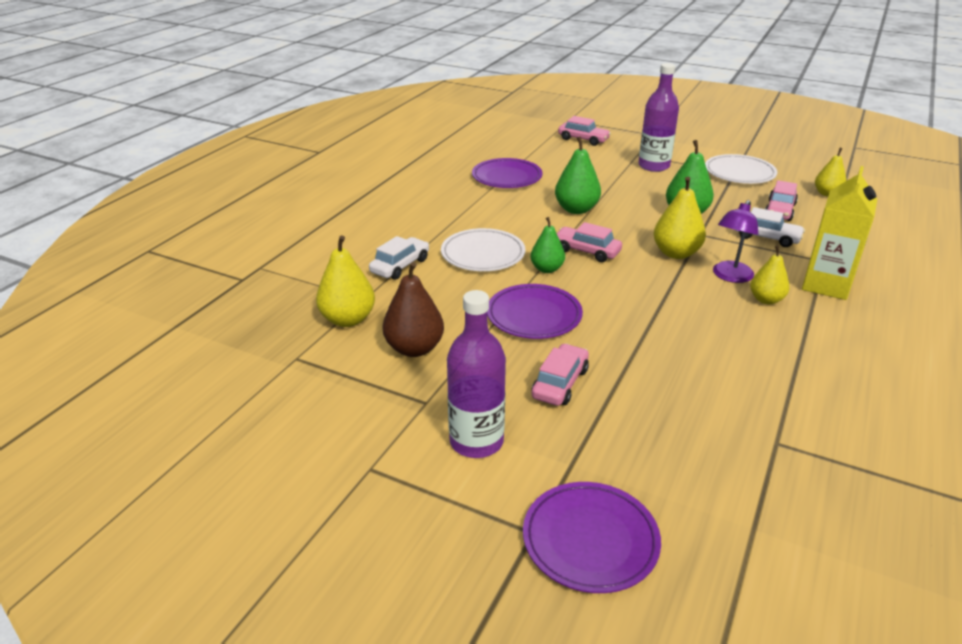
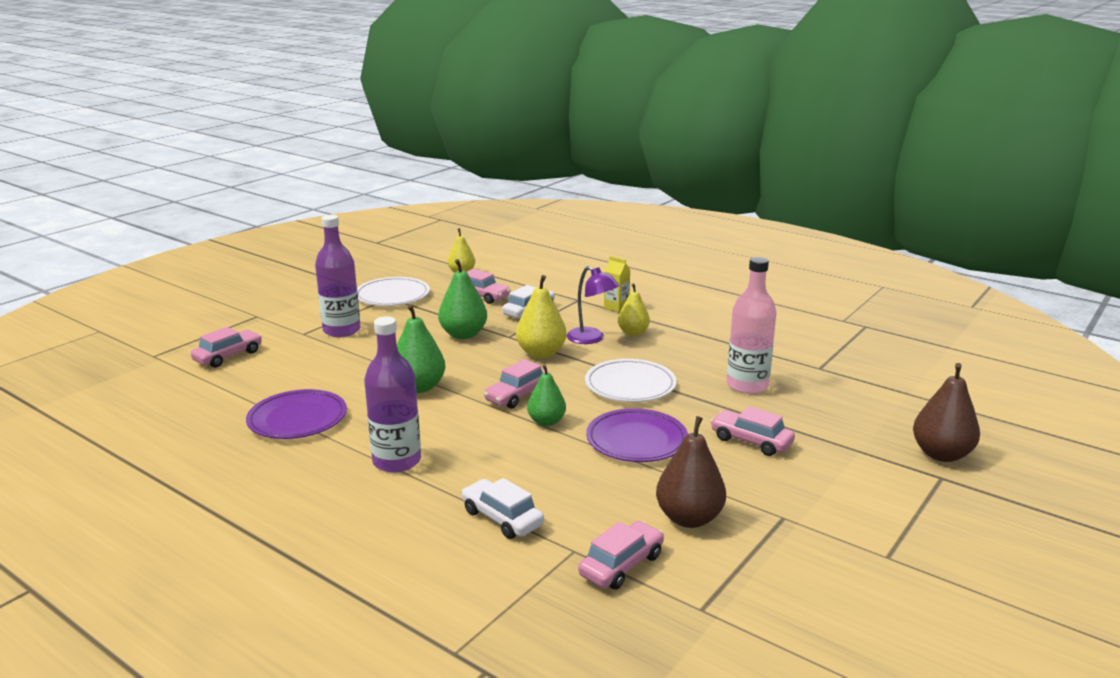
camera: 80 degrees left, 10 degrees down
yellow pear [316,235,375,327] -> pink car [578,521,664,590]
white plate [441,228,526,271] -> white plate moved to [585,359,677,402]
purple bottle [447,290,506,458] -> purple bottle moved to [364,316,421,473]
purple plate [523,482,661,593] -> brown pear [913,363,980,462]
yellow carton [802,166,877,300] -> yellow carton [604,256,630,312], size x0.52
none -> pink bottle [727,257,777,394]

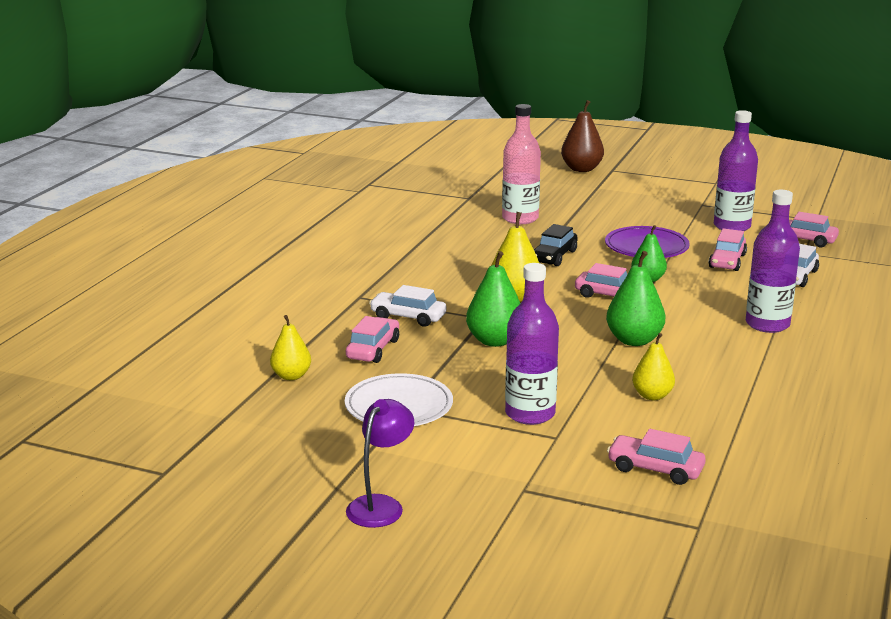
camera: 105 degrees left, 0 degrees up
purple plate [246,389,347,439] -> none
purple lamp [567,266,619,344] -> purple lamp moved to [346,399,414,528]
white plate [585,359,677,402] -> black car [534,224,578,266]
yellow carton [604,256,630,312] -> none
yellow pear [618,283,650,336] -> yellow pear moved to [632,333,675,400]
brown pear [656,416,726,528] -> purple bottle [714,110,758,231]
pink car [710,406,795,456] -> pink car moved to [709,228,747,271]

